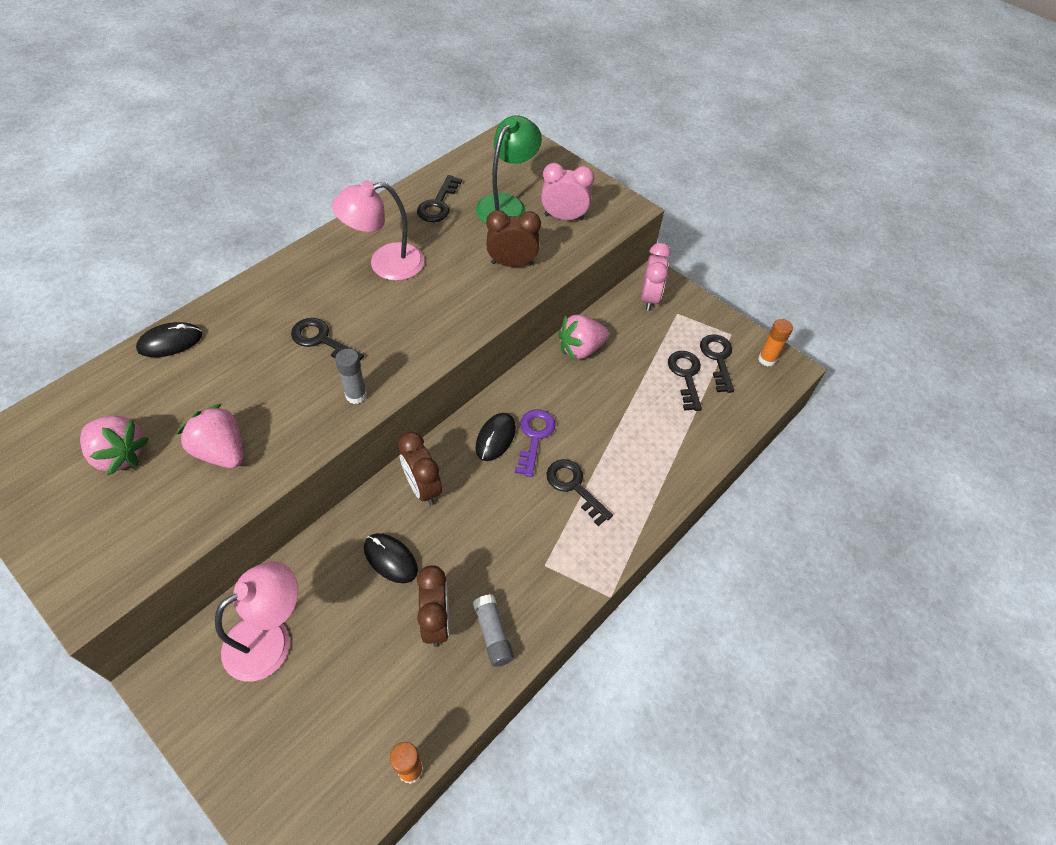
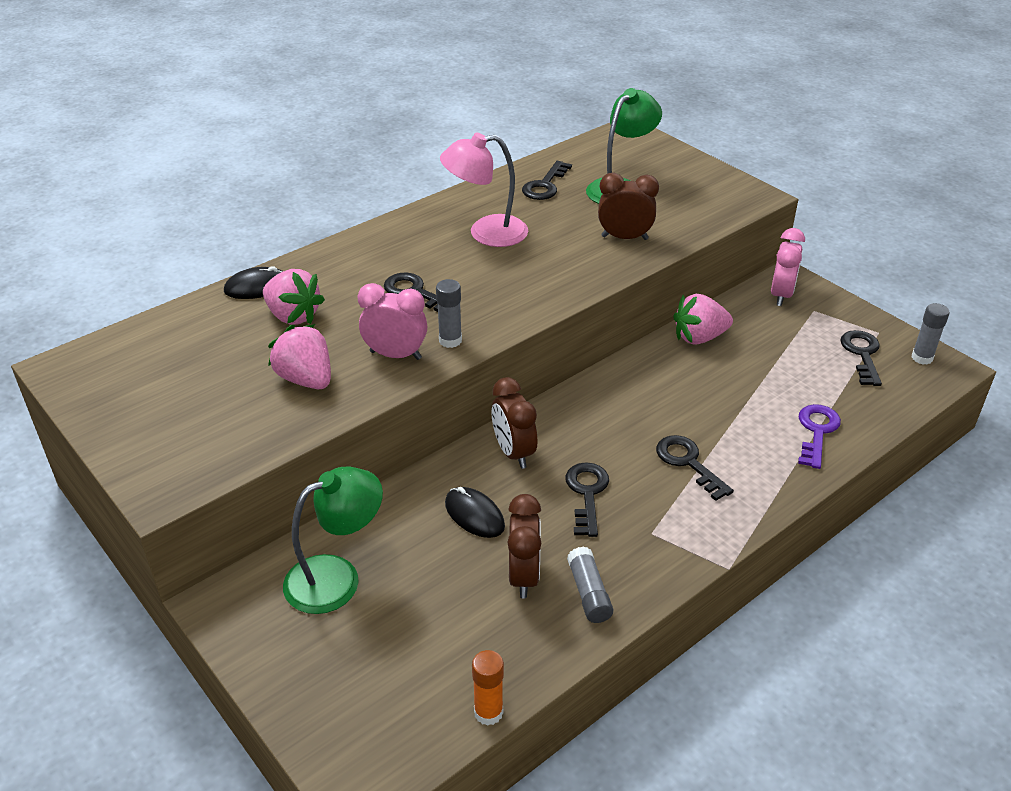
camera: 10 degrees right, 15 degrees down
pink strawberry [80,416,149,476] -> pink strawberry moved to [263,269,325,325]
pink lamp [215,561,298,681] -> green lamp [283,466,383,614]
black mouse [476,413,516,461] -> none
purple key [515,410,556,477] -> purple key moved to [798,404,841,469]
pink clock [541,163,594,220] -> pink clock moved to [358,283,427,360]
black key [668,351,702,411] -> black key moved to [565,462,609,537]
orange glue stick [758,319,793,366] -> grey glue stick [911,303,950,365]

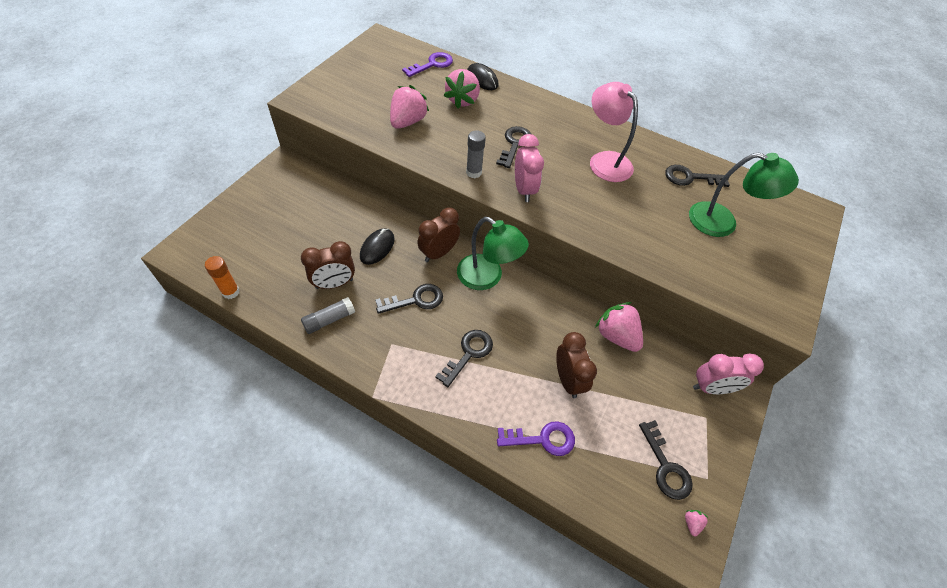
camera: 65 degrees right, 15 degrees up
green lamp [283,466,383,614] -> green lamp moved to [457,217,529,290]
pink clock [358,283,427,360] -> pink clock moved to [515,134,544,202]
brown clock [598,173,659,240] -> brown clock moved to [556,332,597,398]
black key [840,330,882,386] -> black key turned 90 degrees clockwise [639,420,693,500]
grey glue stick [911,303,950,365] -> pink strawberry [685,510,709,536]
none -> purple key [402,52,453,77]

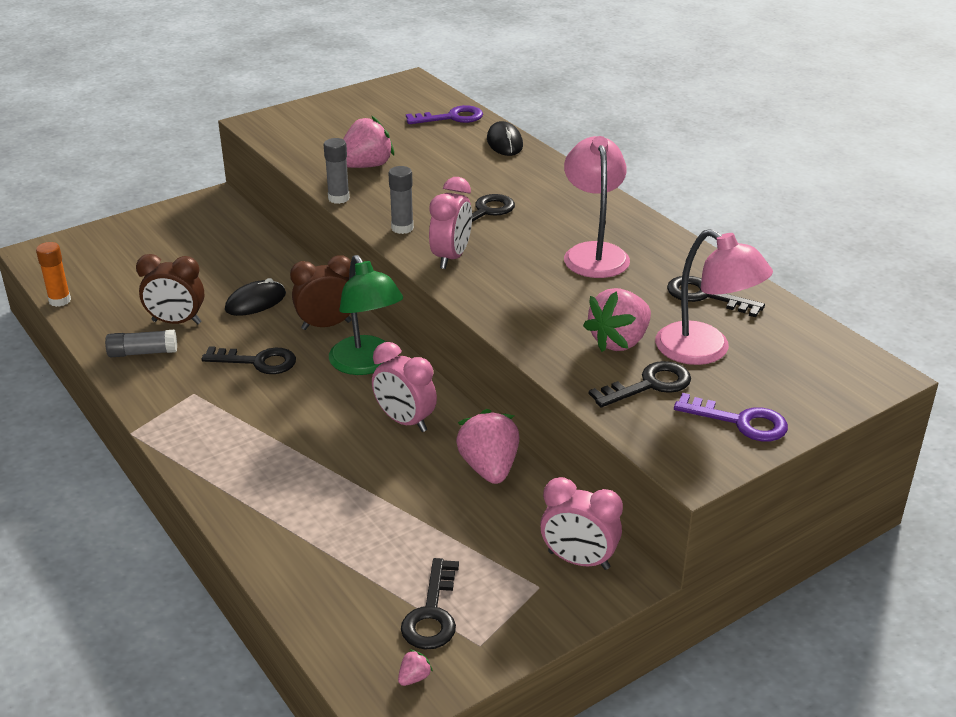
camera: 30 degrees right, 20 degrees down
black key [435,330,493,387] -> black key moved to [589,361,691,408]
pink strawberry [444,69,480,108] -> pink strawberry moved to [583,288,651,352]
purple key [497,421,575,456] -> purple key moved to [674,393,788,441]
brown clock [556,332,597,398] -> none
green lamp [689,153,799,237] -> pink lamp [655,229,773,365]
none -> grey glue stick [324,138,350,204]
none -> pink clock [372,342,437,432]

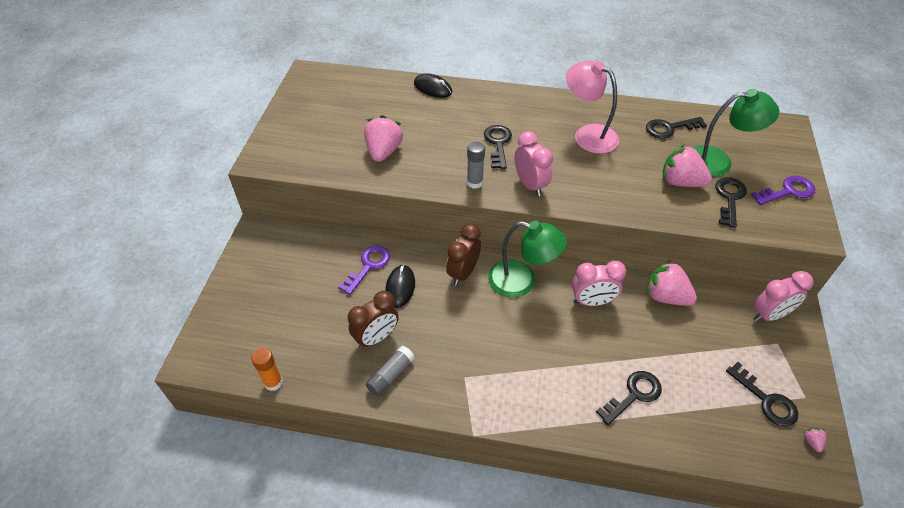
camera: 45 degrees left, 15 degrees up
black key [202,346,296,374] -> black key moved to [596,371,662,425]
grey glue stick [324,138,350,204] -> none
purple key [406,105,483,124] -> purple key moved to [338,245,390,295]
pink strawberry [583,288,651,352] -> pink strawberry turned 120 degrees clockwise [663,144,712,187]
pink lamp [655,229,773,365] -> green lamp [692,89,779,177]

